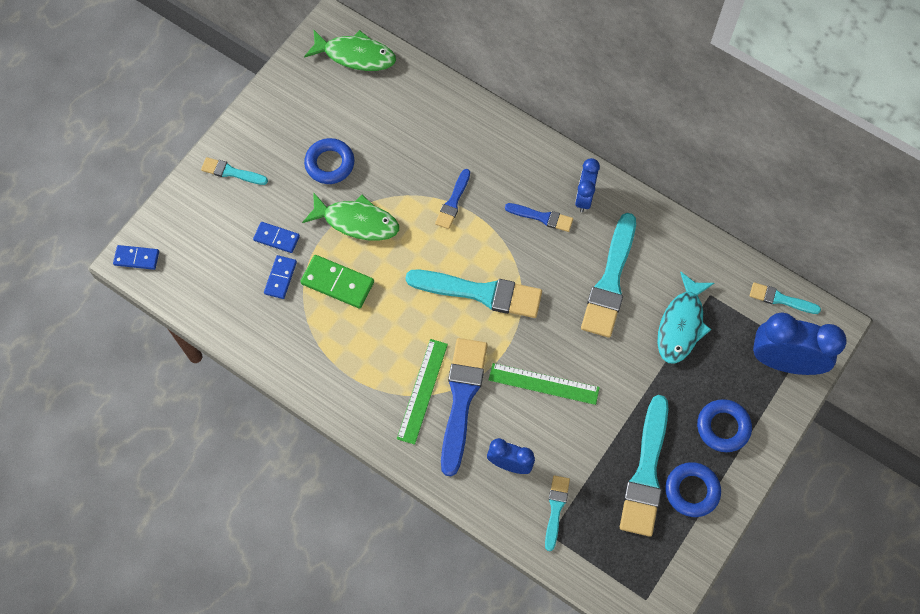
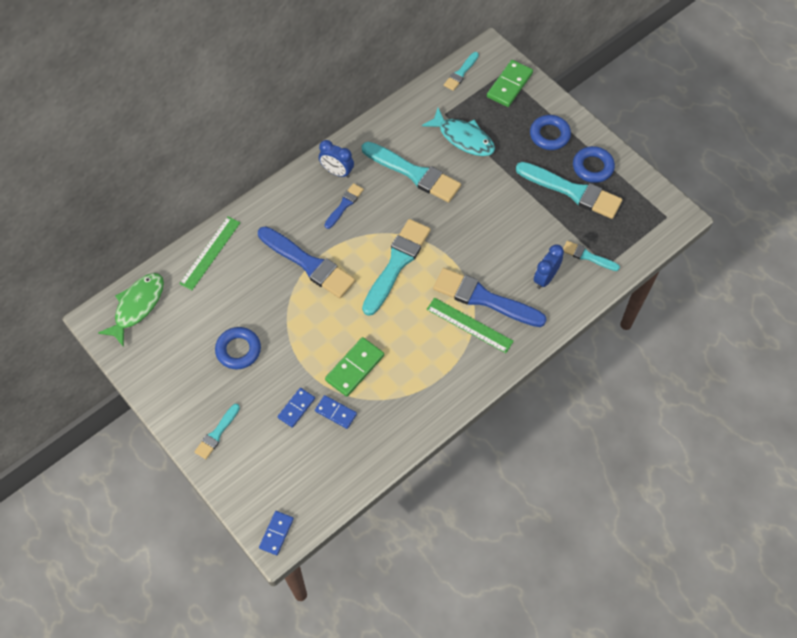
camera: 75 degrees left, 5 degrees down
green fish [302,192,399,241] -> none
blue brush [435,169,470,229] -> blue brush [258,226,356,298], size x1.93
green ruler [489,363,600,405] -> green ruler moved to [179,217,241,290]
blue clock [753,312,846,375] -> green domino [487,60,533,107]

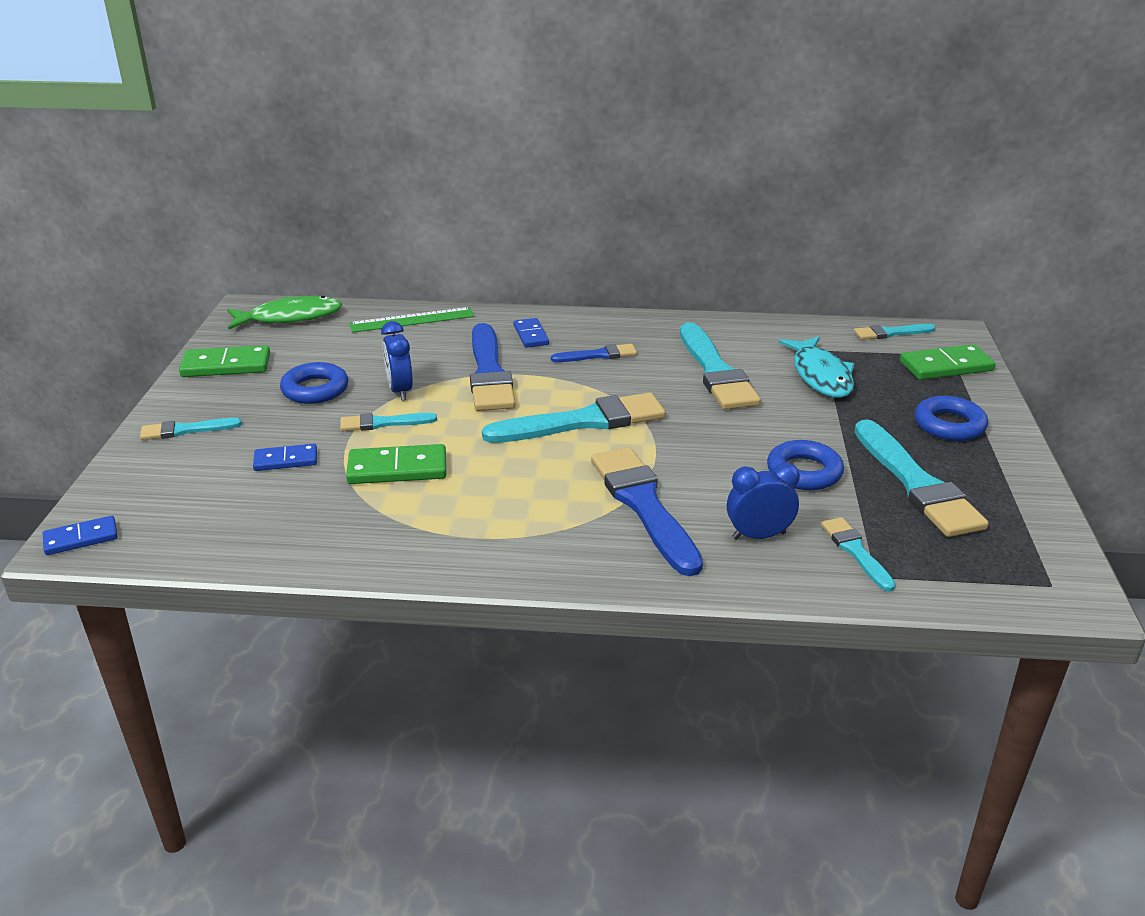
camera: 45 degrees right, 30 degrees down
blue domino [315,395,357,429] -> blue domino moved to [514,318,549,348]
blue clock [319,140,354,178] -> blue clock moved to [381,321,413,401]
green ruler [426,298,514,353] -> none
blue ring [573,146,615,183] -> blue ring moved to [767,440,844,490]
none -> green domino [179,345,270,377]
none -> turquoise brush [340,413,437,431]

